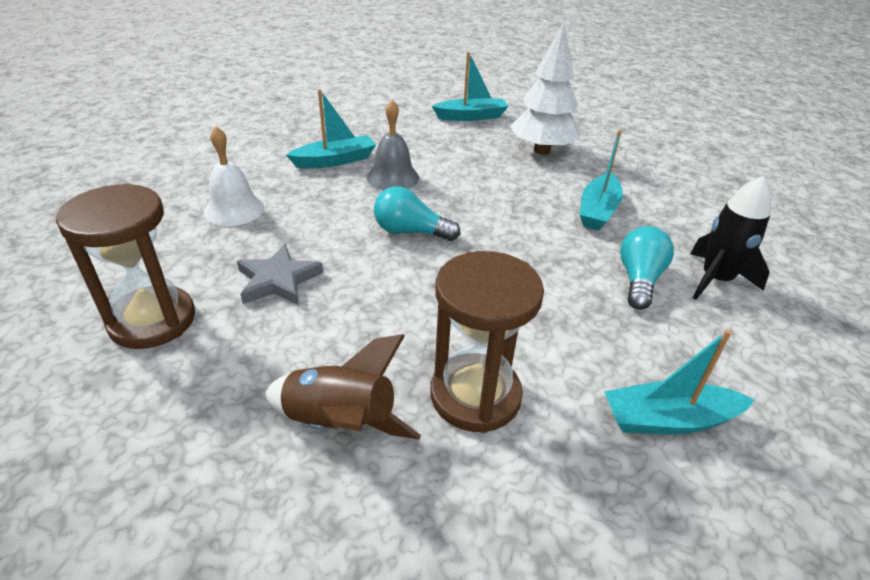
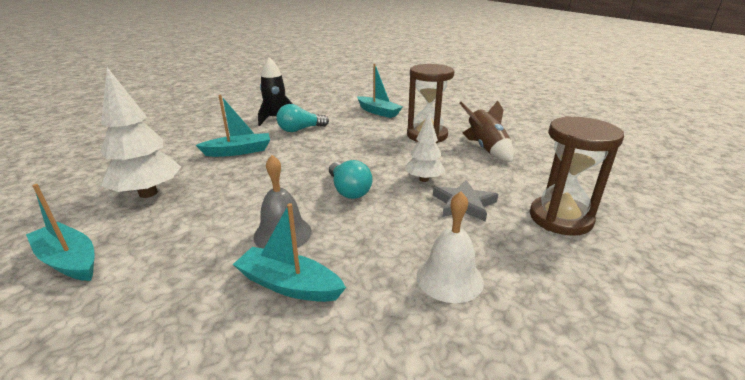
camera: 130 degrees left, 10 degrees down
none -> white tree [405,114,445,182]

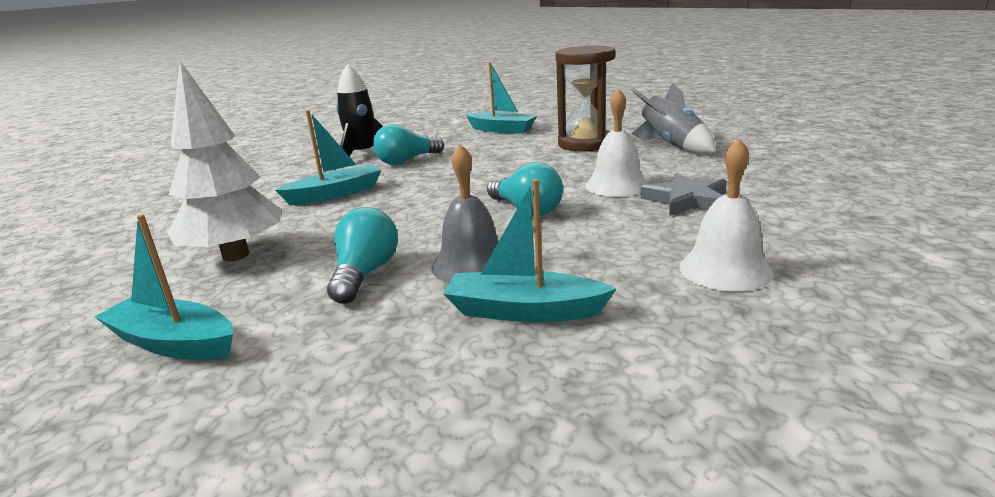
camera: 10 degrees left, 5 degrees down
white tree [405,114,445,182] -> white bell [586,88,649,197]
brown rocket [460,101,514,162] -> grey rocket [630,83,716,154]
brown hourglass [530,116,624,236] -> none
none -> turquoise light bulb [327,207,398,304]

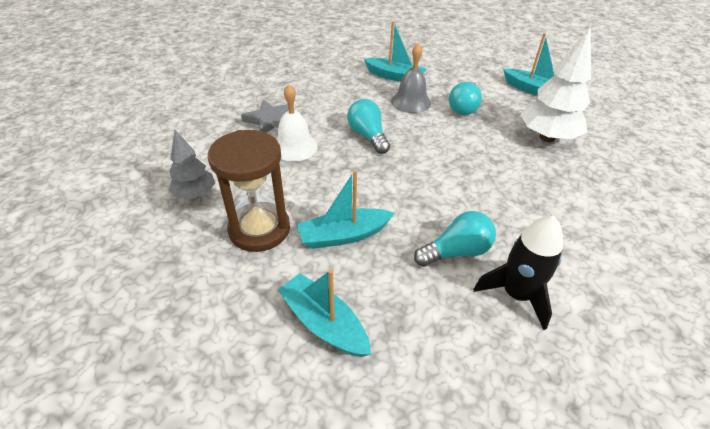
camera: 170 degrees left, 20 degrees up
turquoise boat [275,110,382,205] -> turquoise boat moved to [297,170,394,249]
grey rocket [630,83,716,154] -> grey tree [169,130,215,199]
white bell [680,138,773,292] -> none

